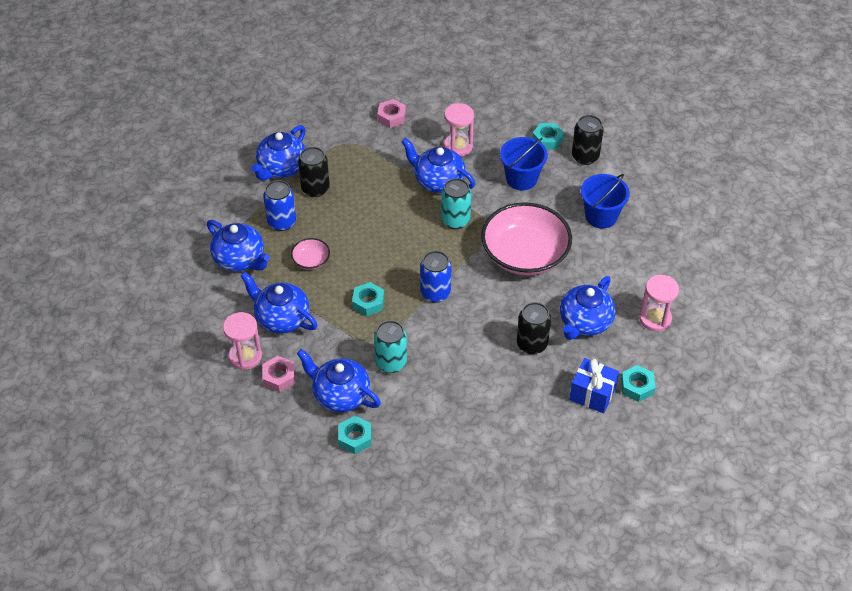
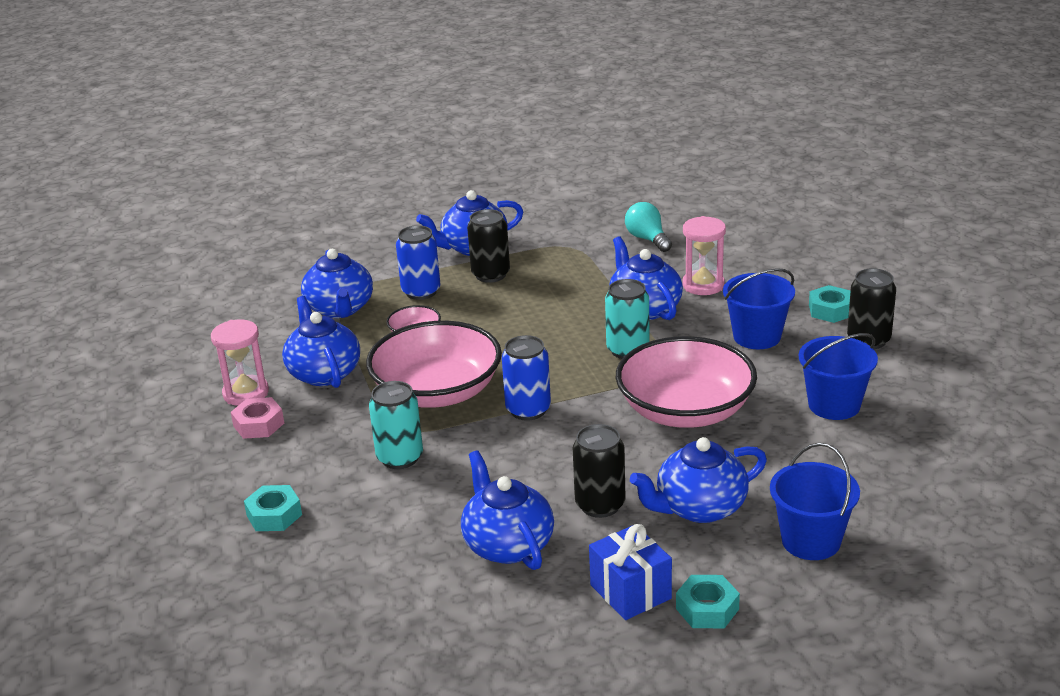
camera: 35 degrees right, 20 degrees down
blue teapot [297,349,381,412] -> blue teapot moved to [461,450,554,570]
turquoise nut [352,282,384,316] -> pink bowl [366,321,502,408]
pink nut [377,99,406,128] -> turquoise light bulb [625,202,672,252]
pink hourglass [639,275,679,331] -> blue bucket [770,443,860,560]

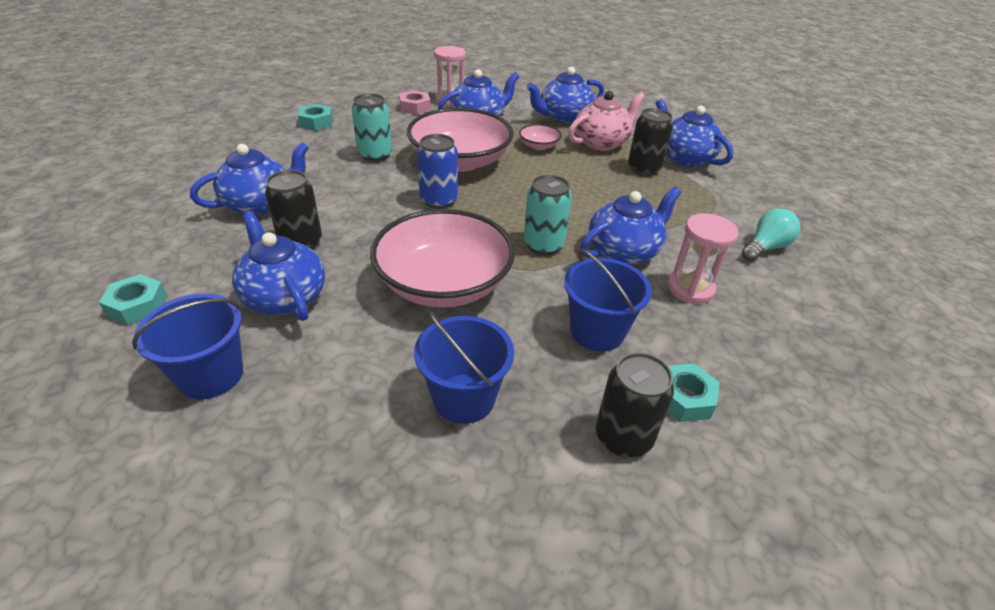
camera: 75 degrees right, 10 degrees up
blue can [396,225,440,300] -> pink teapot [568,91,645,151]
blue gift [589,524,672,620] -> none

